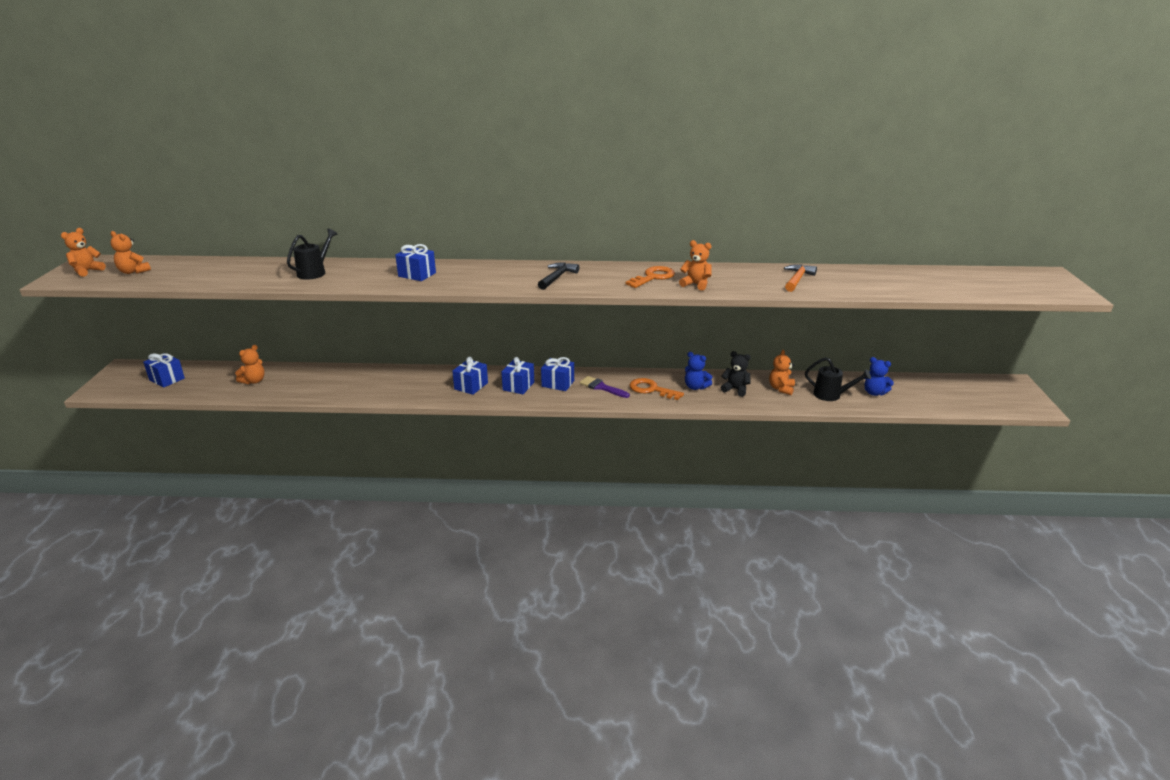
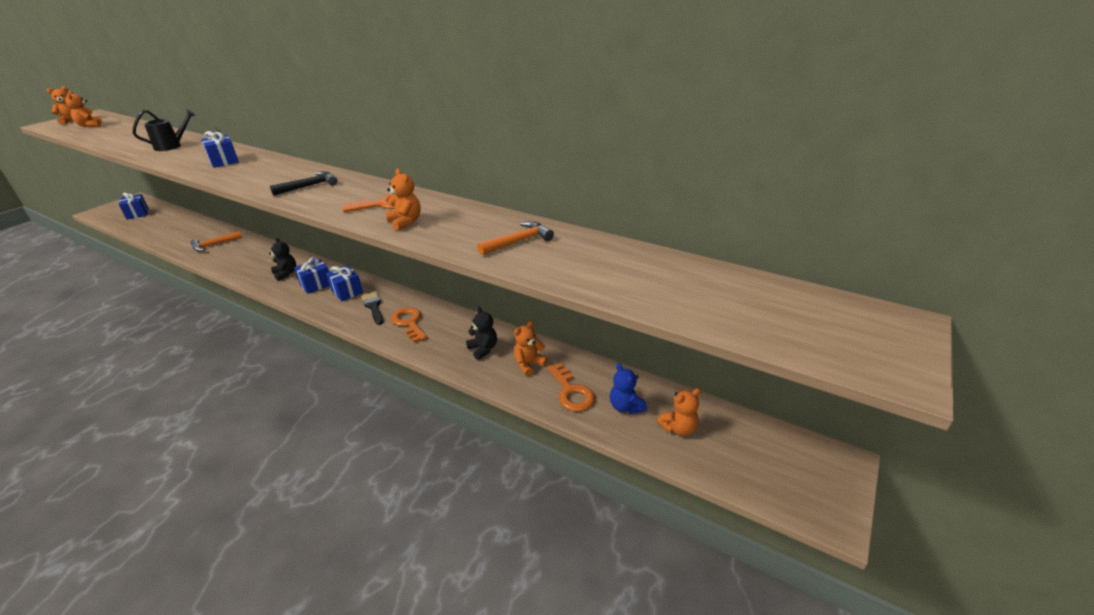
camera: 30 degrees right, 5 degrees up
orange teddy bear [235,345,265,384] -> orange teddy bear moved to [657,388,701,436]
blue gift [452,357,488,395] -> black teddy bear [269,238,296,281]
purple brush [579,376,630,398] -> black brush [361,292,383,325]
blue teddy bear [685,352,712,390] -> none
black watering can [805,357,871,401] -> orange key [548,363,595,411]
none -> orange hammer [191,231,242,251]

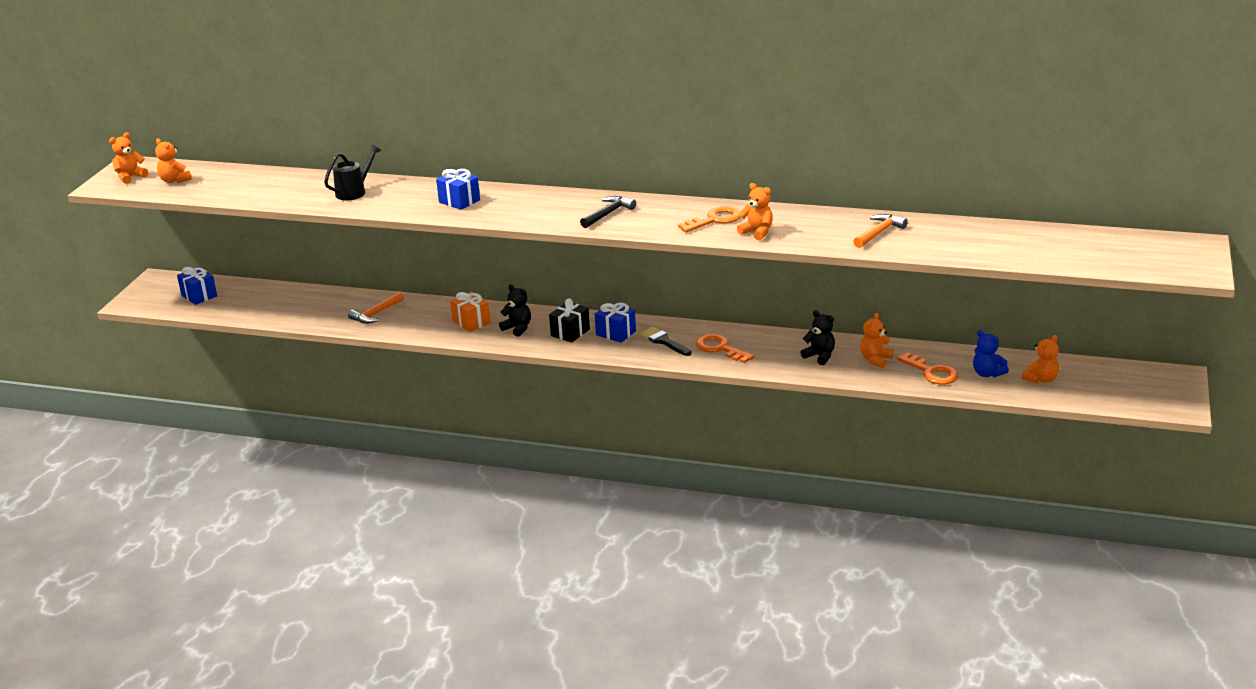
camera: 15 degrees left, 5 degrees down
blue gift [294,257,330,294] -> black gift [549,298,590,343]
none -> orange gift [450,292,491,332]

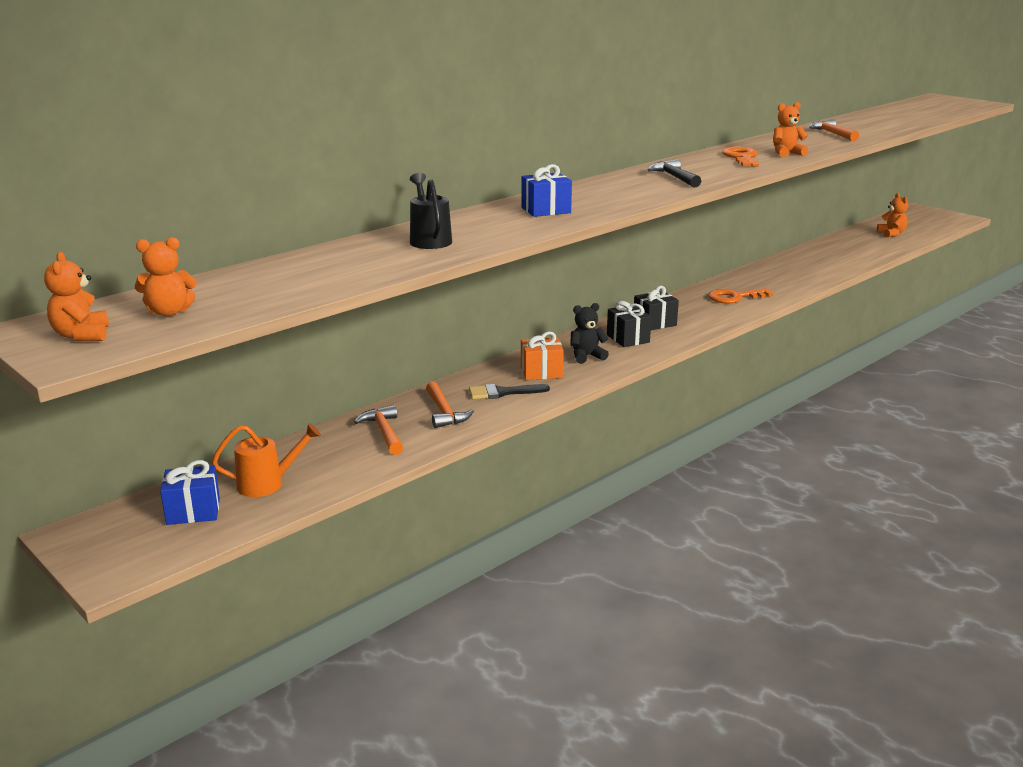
camera: 60 degrees left, 5 degrees down
blue gift [595,302,636,343] -> black gift [634,286,679,330]
black brush [640,327,692,356] -> black brush moved to [469,384,550,399]
black teddy bear [800,310,835,365] -> none
orange teddy bear [860,313,893,368] -> none
orange key [897,352,959,385] -> none
blue teddy bear [973,330,1009,377] -> none
none -> orange watering can [212,423,321,497]
none -> orange hammer [354,405,403,455]

